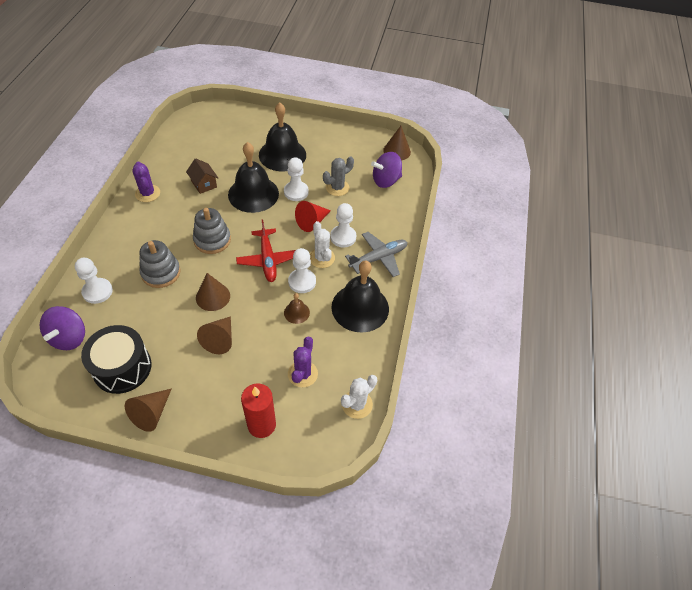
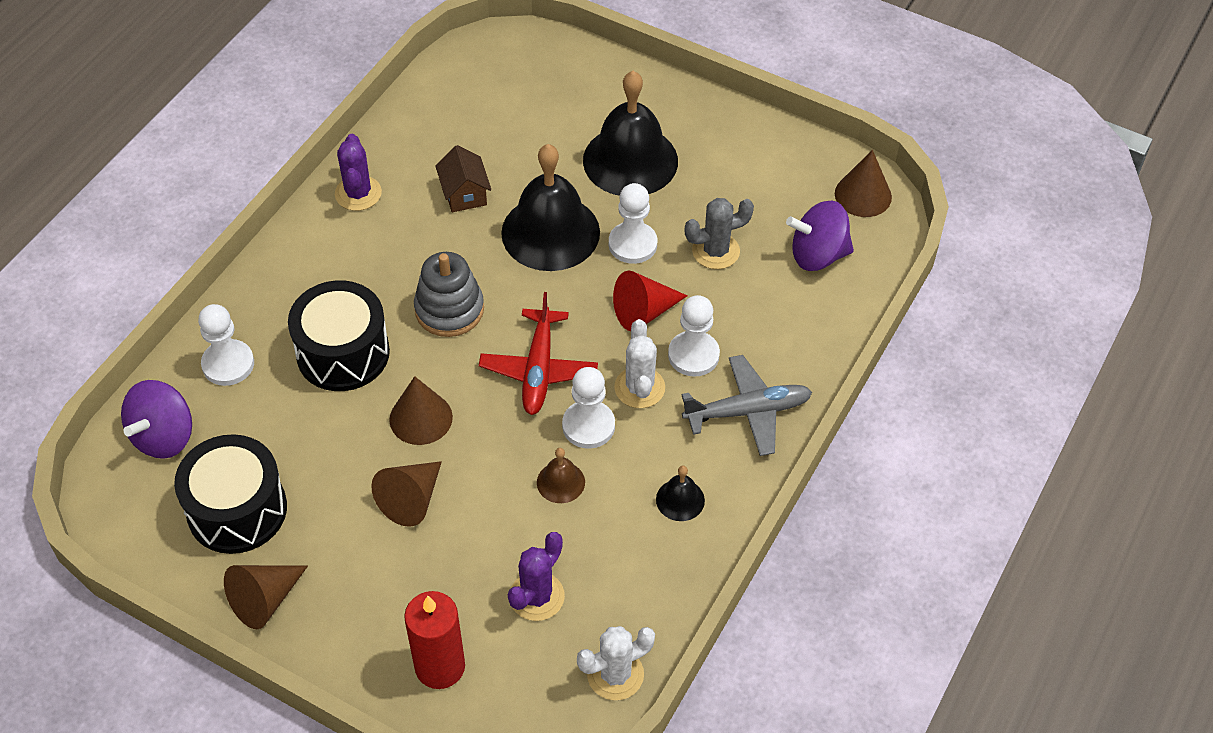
camera: 20 degrees right, 0 degrees up
grey stacking toy [140,240,180,288] -> black drum [288,281,390,391]
black bell [331,261,389,333] -> black bell [656,466,705,521], size x0.44

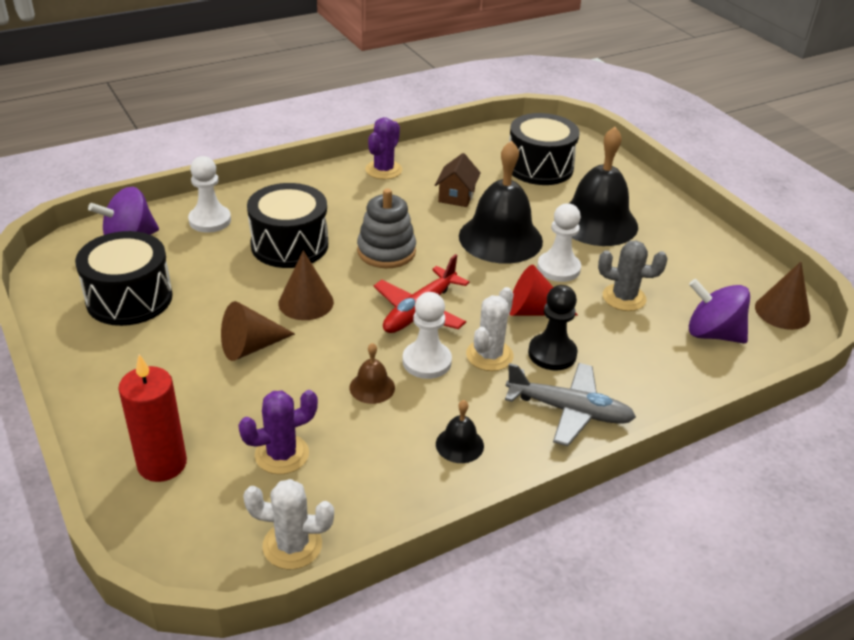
camera: 30 degrees right, 15 degrees down
brown cone [224,565,308,629] -> none
white pawn [668,295,720,377] -> black pawn [528,285,578,370]
none -> black drum [509,113,580,185]

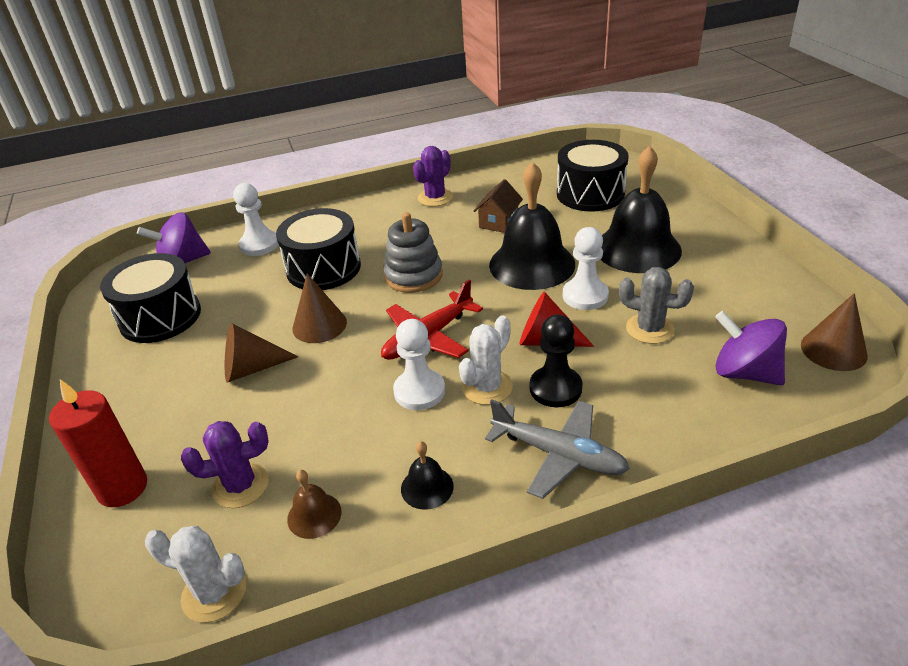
camera: 15 degrees right, 0 degrees up
brown bell [349,343,395,404] -> brown bell moved to [287,470,341,539]

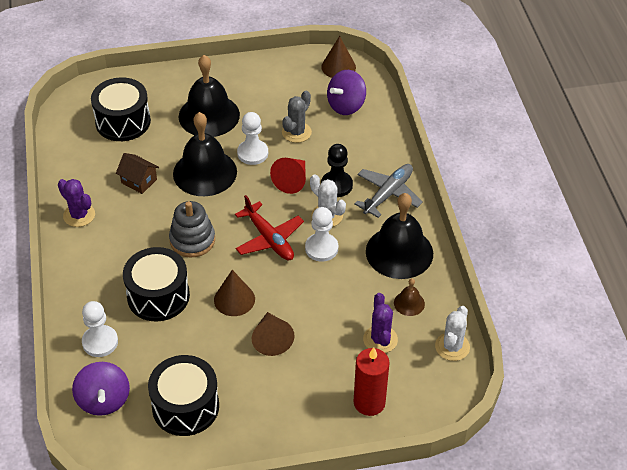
camera: 85 degrees left, 10 degrees up
black bell [401,441,454,510] -> black bell [366,193,433,279], size x2.26

